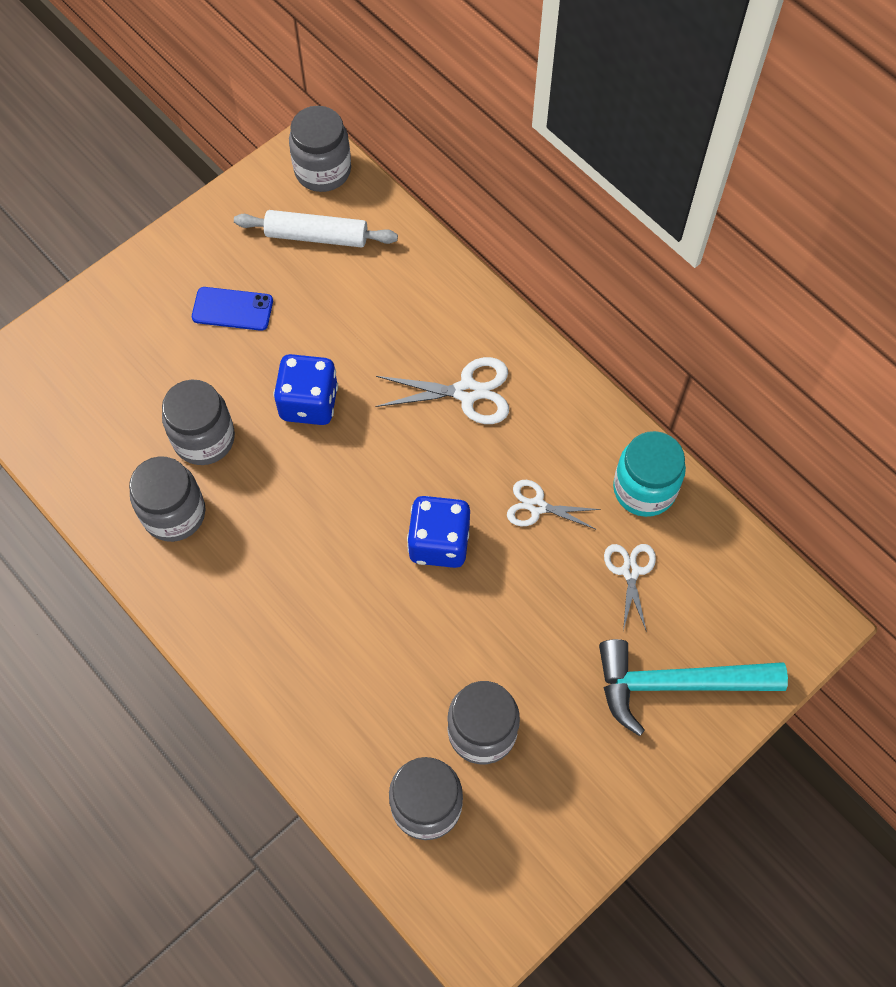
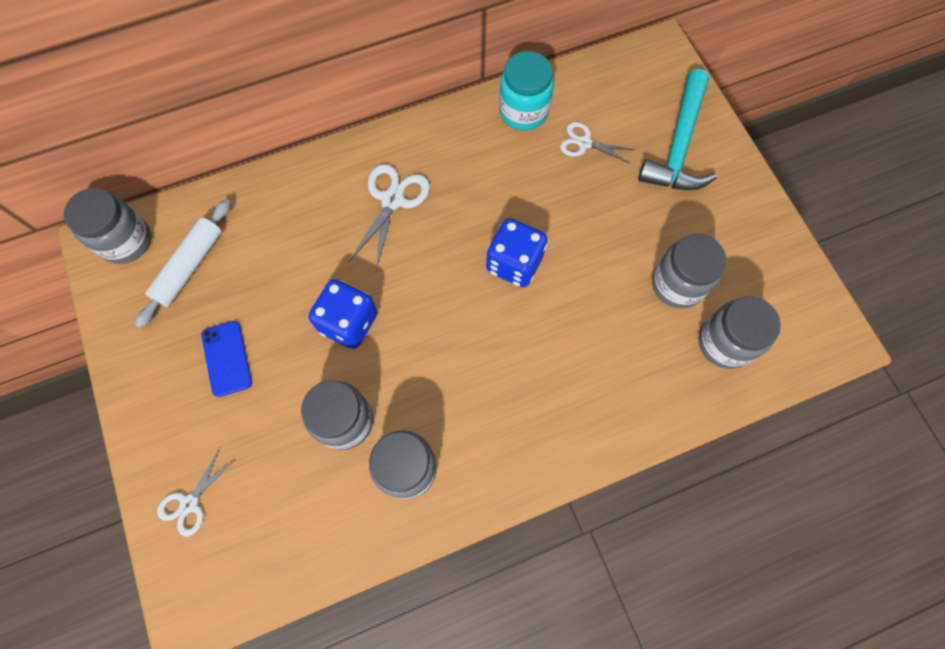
camera: 70 degrees left, 5 degrees up
blue phone [192,287,273,331] -> blue phone turned 45 degrees counterclockwise [201,321,252,397]
white scissors [507,480,601,530] -> white scissors moved to [157,448,236,537]

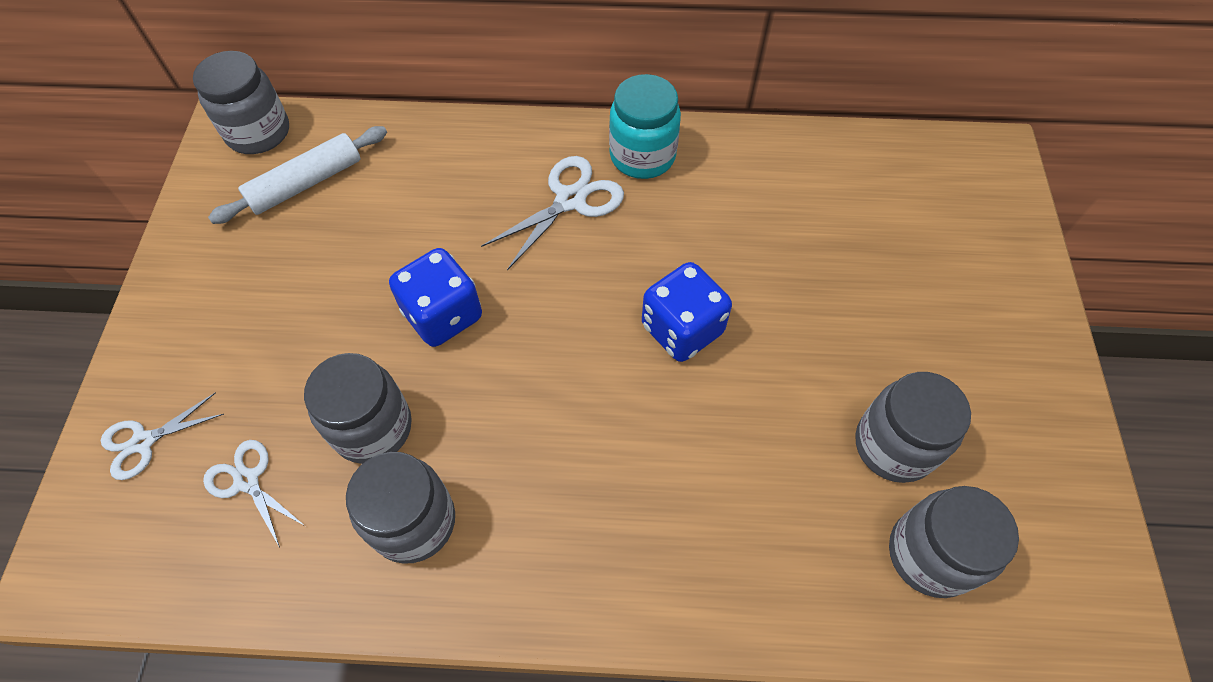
camera: 25 degrees right, 10 degrees down
blue phone [201,321,252,397] -> none
turquoise jar [499,51,554,130] -> turquoise jar moved to [609,74,681,179]
white scissors [560,122,635,164] -> white scissors moved to [203,440,305,548]
turquoise hammer [638,69,717,190] -> none

